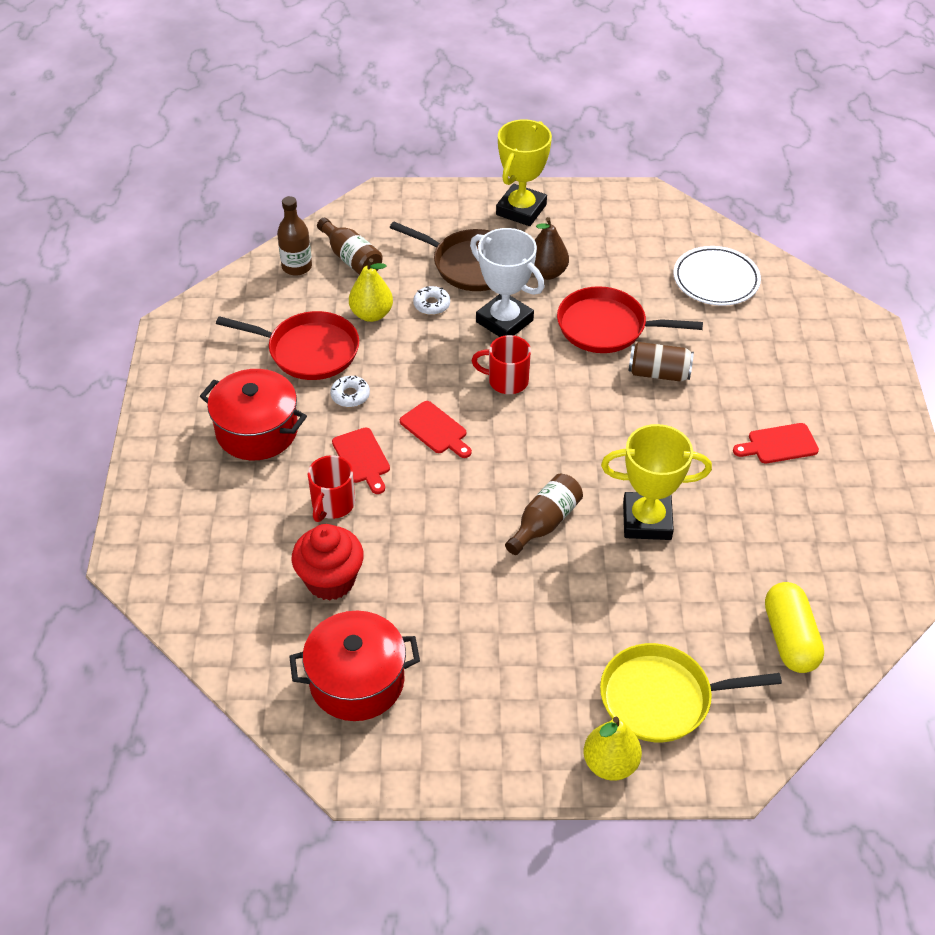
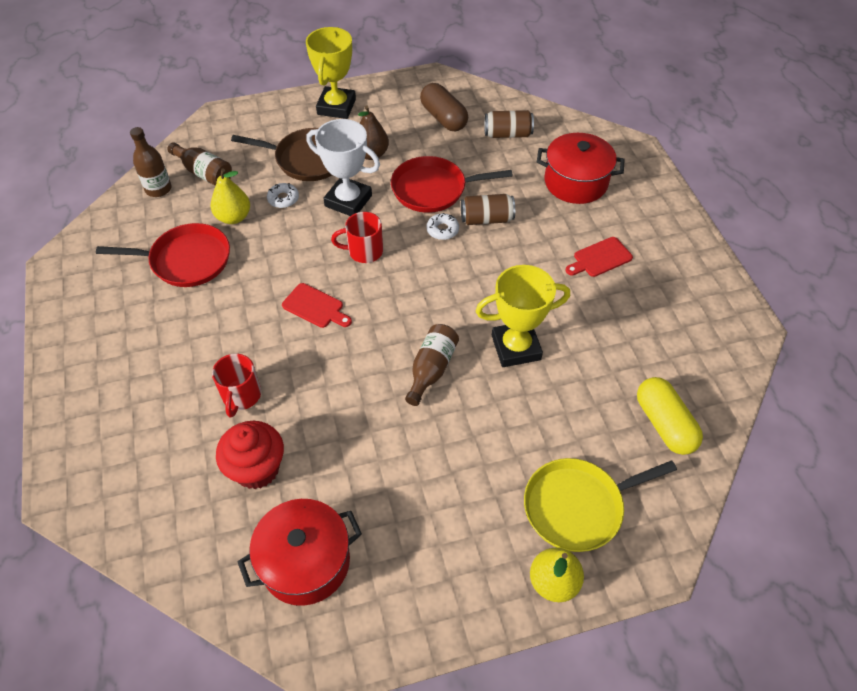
camera: 15 degrees left, 5 degrees up
red pot [200,369,307,460] -> red pot moved to [537,133,625,204]
white donut [330,375,370,407] -> white donut moved to [426,213,459,240]
red cutting board [332,428,390,494] -> none
white plate [674,246,761,306] -> brown can [484,110,534,138]
none -> brown capsule [420,83,468,131]

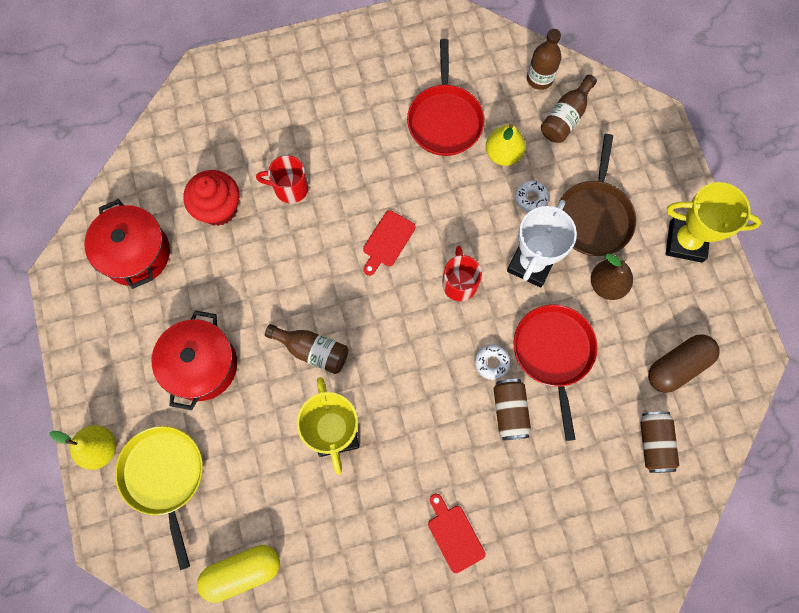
camera: 90 degrees right, 20 degrees up
red pot [537,133,625,204] -> red pot moved to [152,310,237,410]

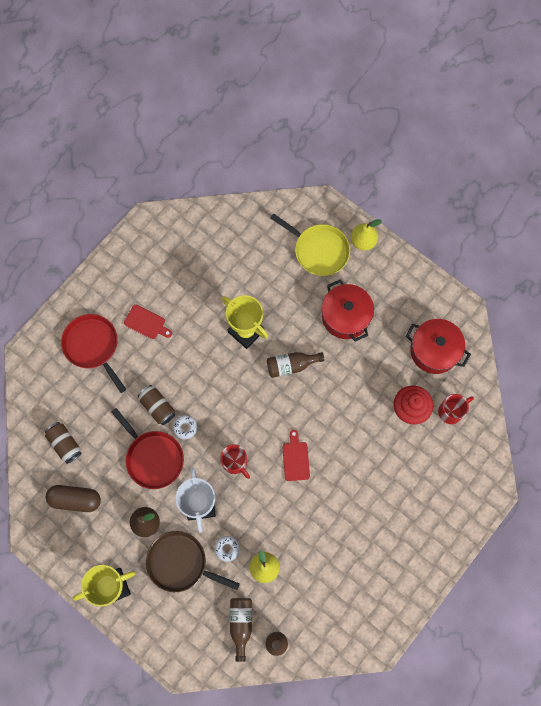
camera: 145 degrees right, 0 degrees up
yellow capsule [197,545,280,603] -> none
red mug [256,155,309,203] -> red mug moved to [438,394,474,424]
red pan [407,39,485,156] -> red pan moved to [61,314,126,393]
brown pan [558,134,636,256] -> brown pan turned 45 degrees counterclockwise [146,531,240,592]
brown capsule [648,334,720,393] -> brown capsule turned 75 degrees clockwise [46,485,101,512]

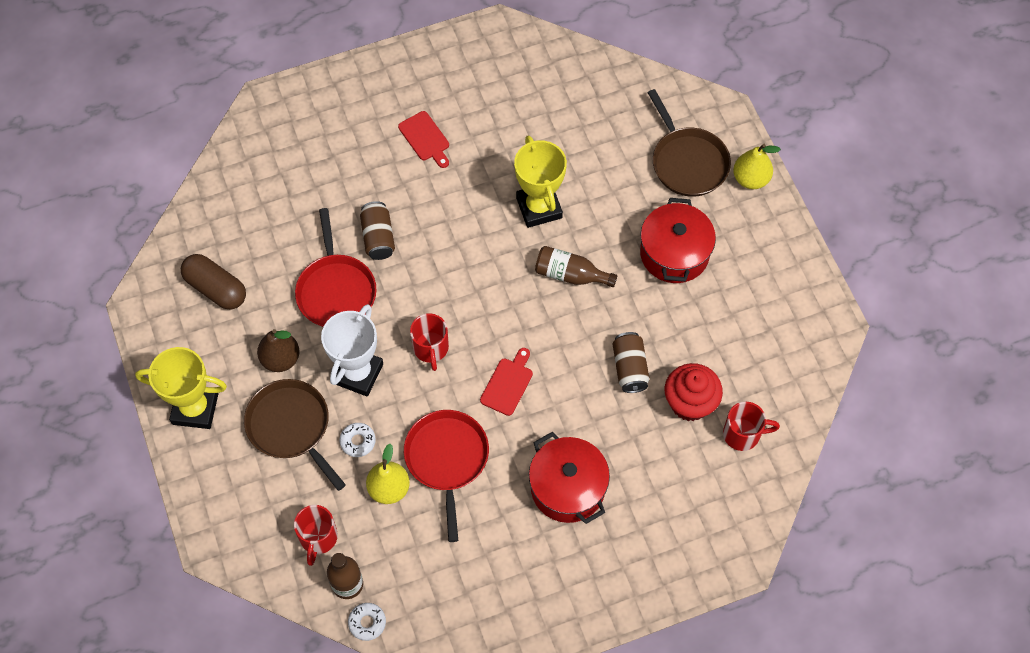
camera: 30 degrees right, 10 degrees down
brown can [45,422,81,464] -> brown can moved to [613,332,649,393]
red pan [61,314,126,393] -> red pan moved to [404,410,489,542]
white donut [173,415,197,439] -> white donut moved to [348,603,386,641]
brown bottle [230,598,252,662] -> red mug [294,505,338,566]
yellow pan [270,213,350,276] -> brown pan [648,89,731,197]
red pot [406,319,471,374] -> red pot moved to [529,431,610,524]

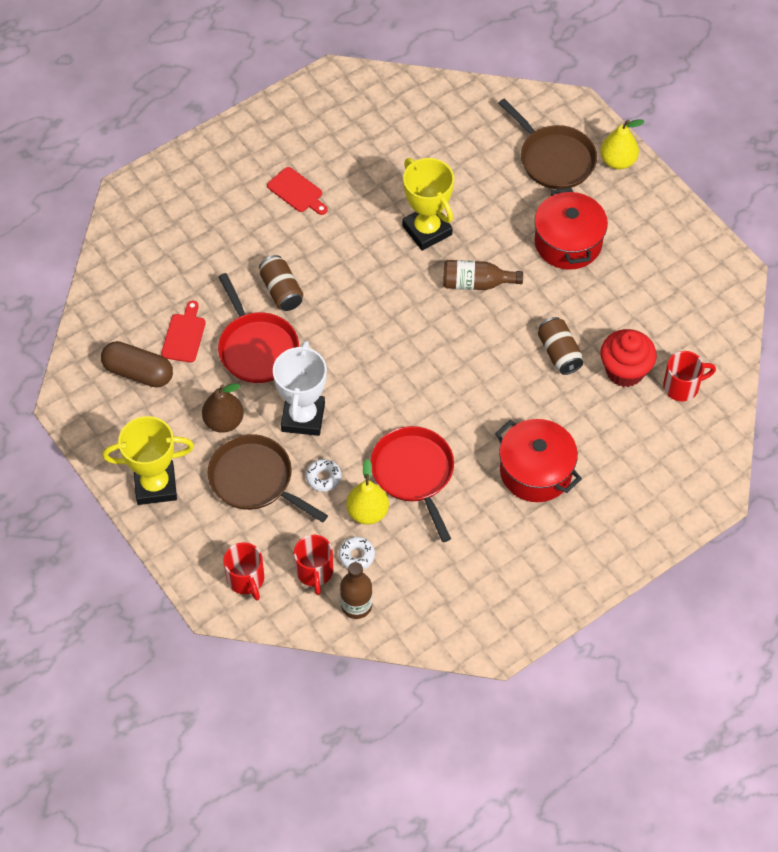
camera: 15 degrees left, 5 degrees down
white donut [348,603,386,641] -> white donut moved to [339,537,375,569]
red mug [410,313,449,371] -> red mug moved to [223,542,264,600]
red cutting board [480,348,533,416] -> red cutting board moved to [161,301,206,363]

